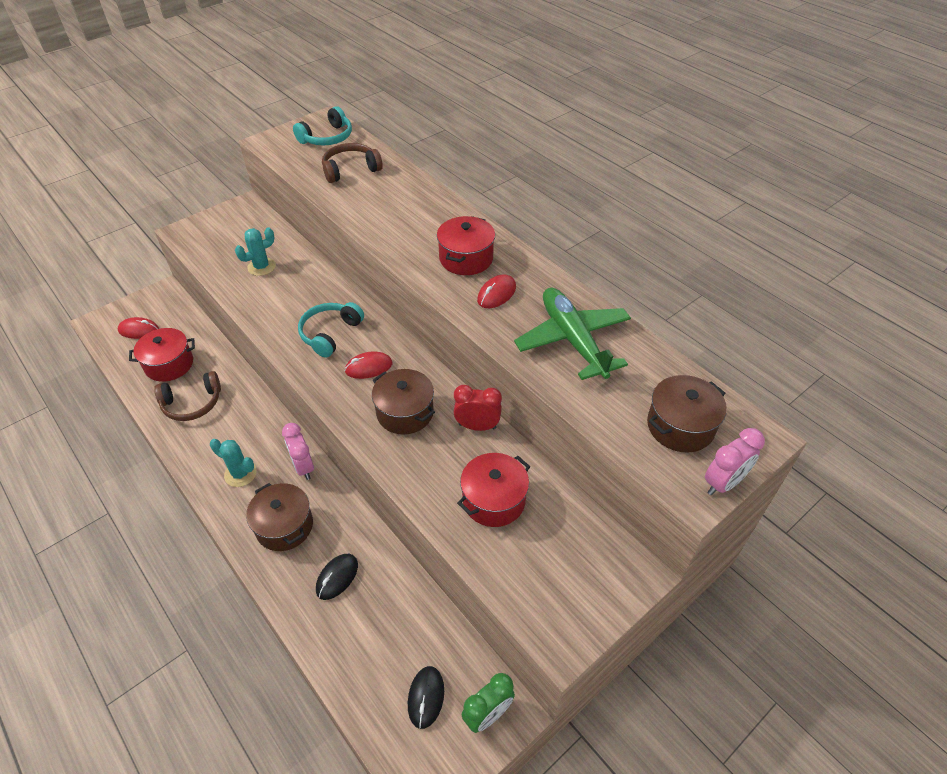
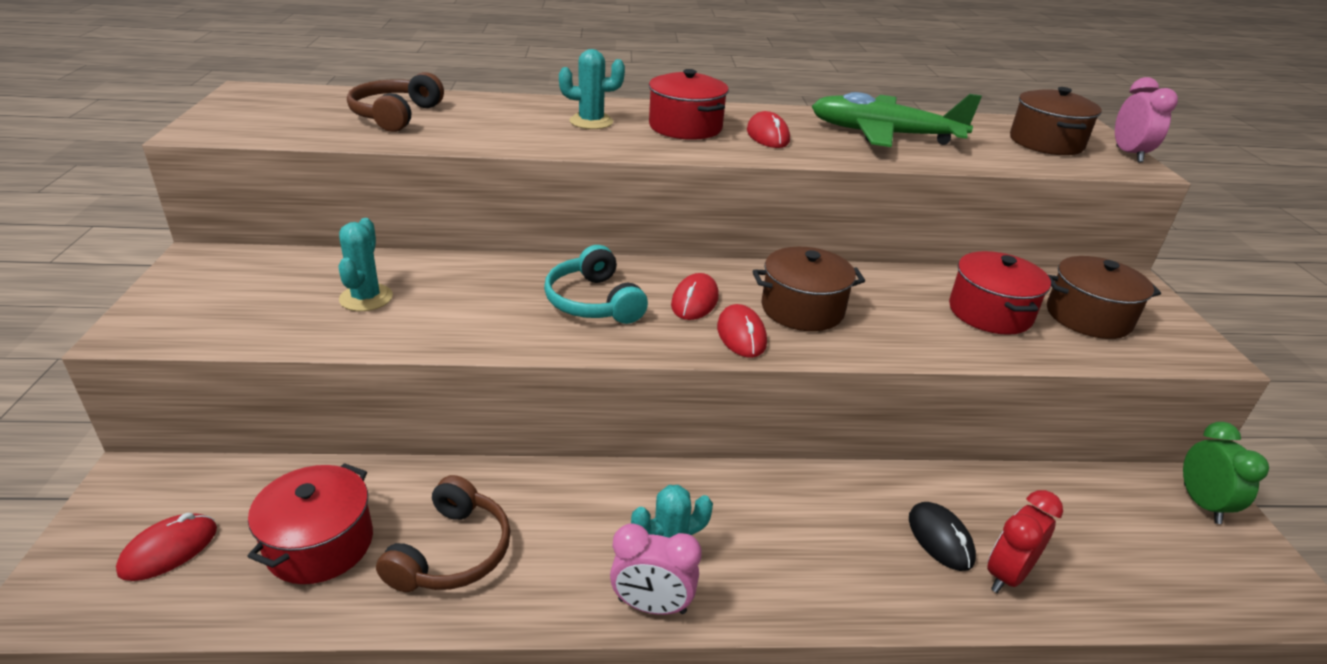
camera: 55 degrees left, 15 degrees down
brown pot [246,483,313,551] -> brown pot moved to [1047,256,1161,339]
pink clock [282,423,314,480] -> pink clock moved to [610,523,702,615]
turquoise headphones [293,106,352,145] -> none
black mouse [408,666,444,729] -> none
red clock [453,385,502,431] -> red clock moved to [987,490,1063,593]
none -> turquoise cactus [559,49,625,129]
none -> red mouse [717,304,767,358]

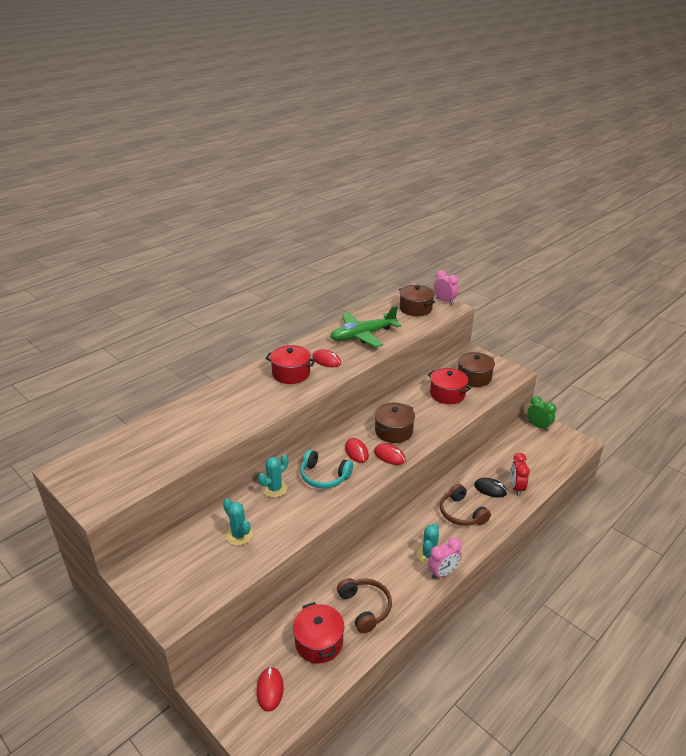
camera: 40 degrees left, 0 degrees up
brown headphones [347,72,444,132] -> brown headphones moved to [440,484,491,526]
turquoise cactus [559,49,625,129] -> turquoise cactus moved to [258,454,288,498]

